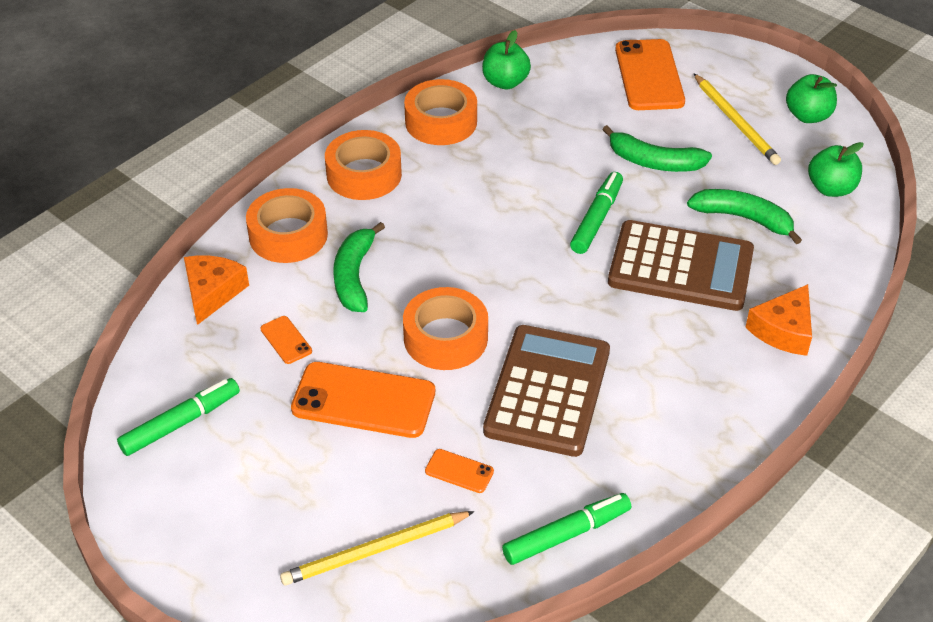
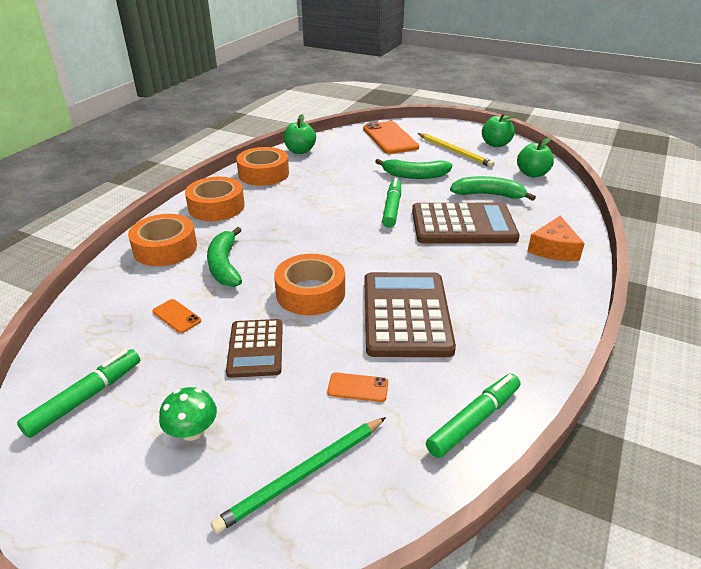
camera: 15 degrees left, 10 degrees down
orange cheese [184,255,249,325] -> none
yellow pencil [280,511,475,586] -> green pencil [211,417,386,534]
orange phone [291,362,435,438] -> brown calculator [226,319,283,378]
none -> green mushroom [159,387,217,441]

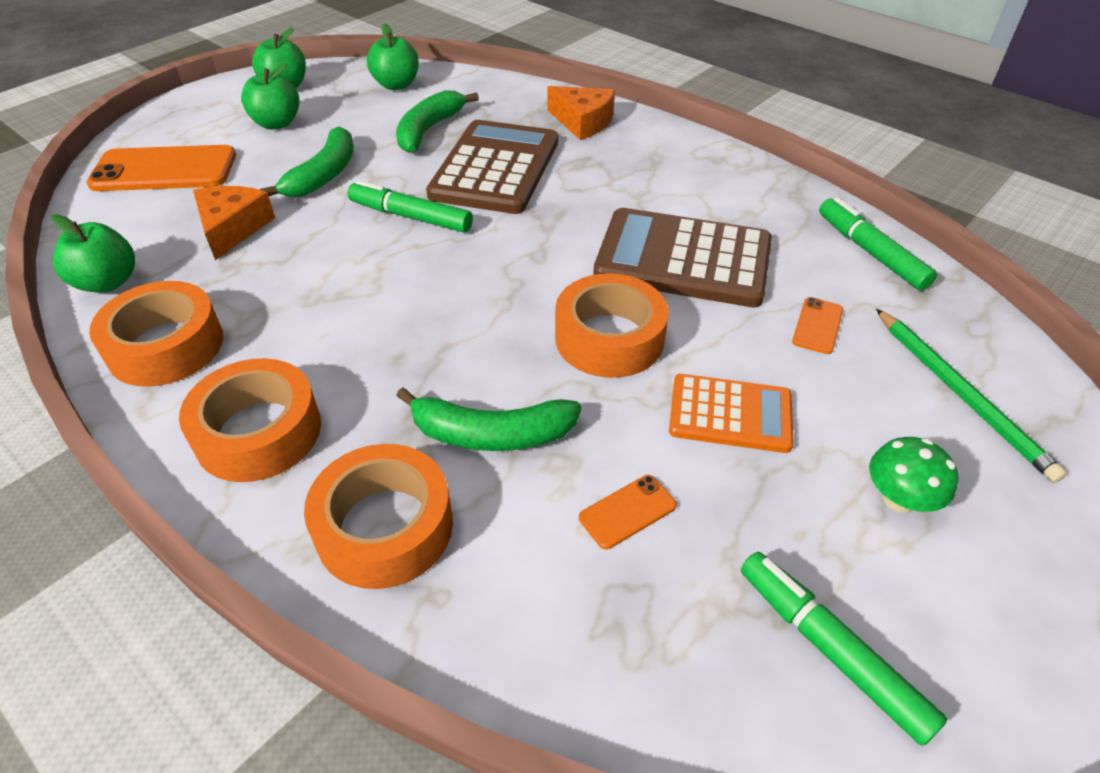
camera: 75 degrees left, 10 degrees up
brown calculator [226,319,283,378] -> orange calculator [669,374,794,453]
yellow pencil [417,133,495,167] -> green apple [241,63,299,130]
none -> orange cheese [193,186,275,260]

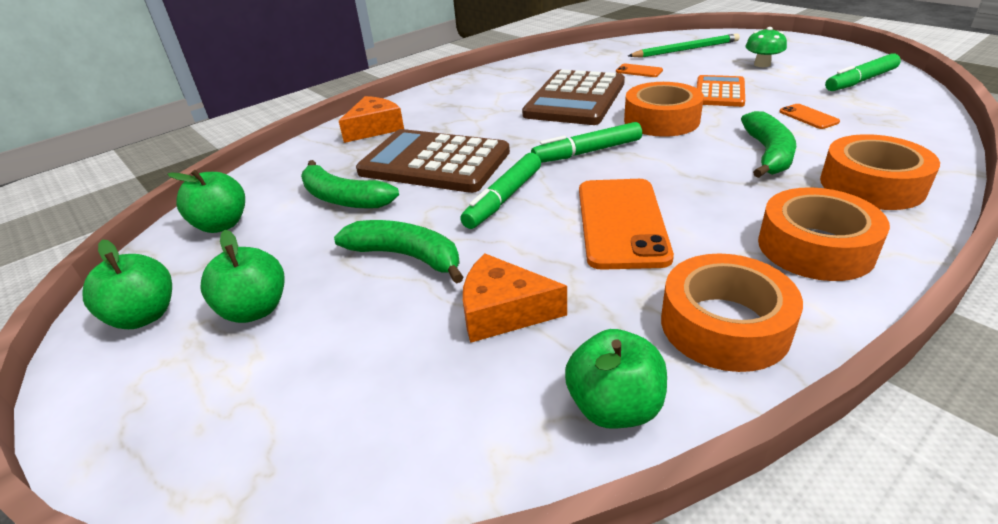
camera: 80 degrees left, 10 degrees down
orange phone [86,145,236,191] -> orange phone moved to [579,179,674,270]
green marker [819,197,937,291] -> green marker moved to [531,122,642,163]

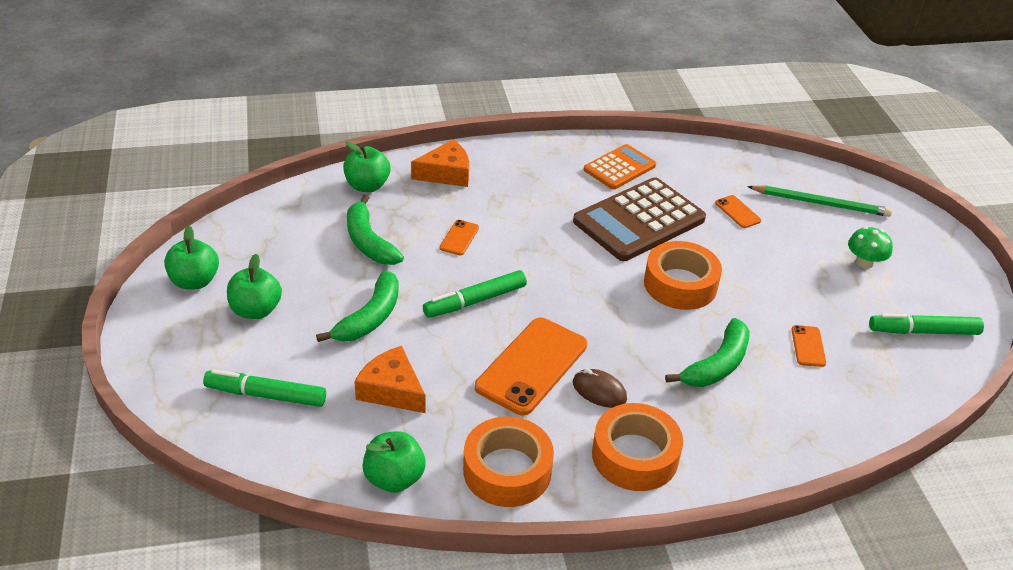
camera: 25 degrees right, 5 degrees up
green apple [167,170,245,233] -> green apple moved to [343,142,390,192]
green banana [334,220,464,284] -> green banana turned 60 degrees clockwise [316,270,399,342]
brown calculator [356,129,510,193] -> orange phone [439,220,479,255]
green marker [531,122,642,163] -> green marker moved to [203,369,326,407]
orange calculator [696,75,745,107] -> orange calculator moved to [584,144,656,189]
orange tape [820,134,940,210] -> none
none -> brown mouse [573,369,627,408]

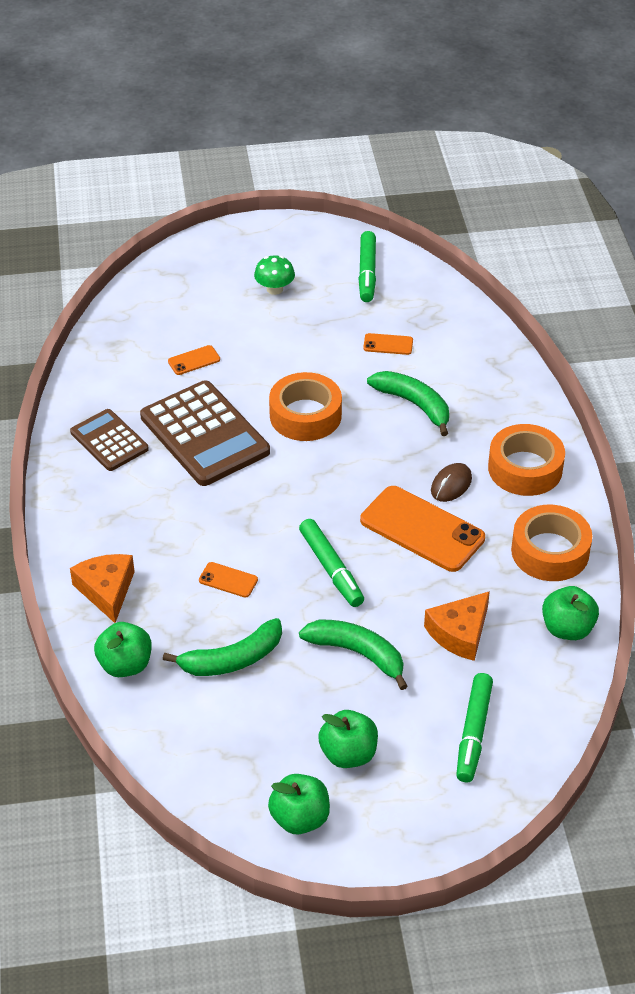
camera: 85 degrees left, 5 degrees up
orange calculator [584,144,656,189] -> brown calculator [70,409,149,471]
green pencil [747,185,892,217] -> none

